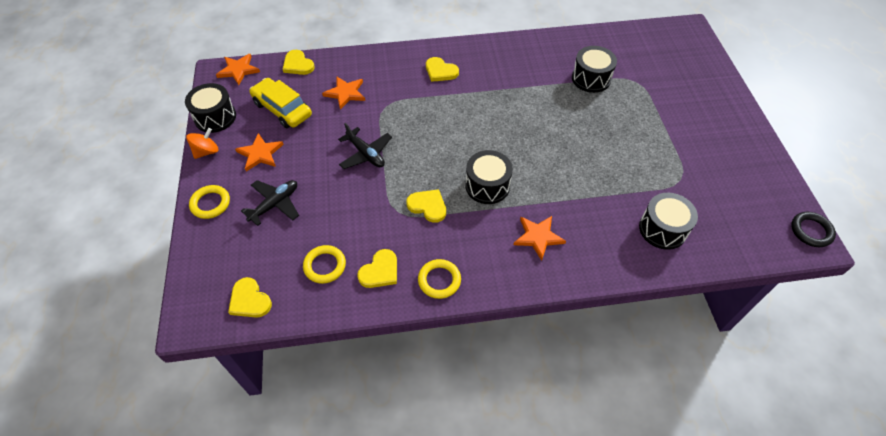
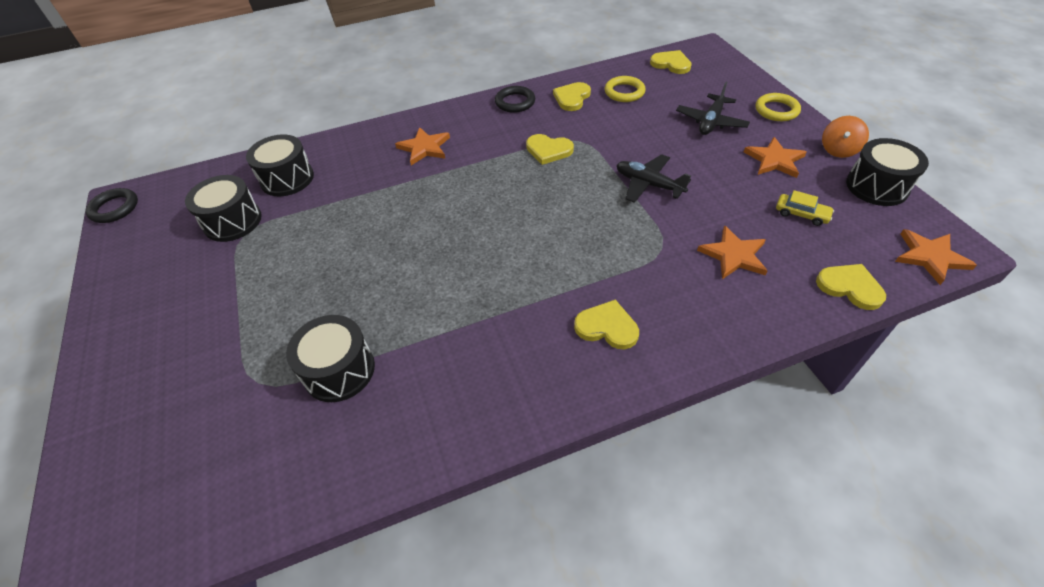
camera: 170 degrees right, 5 degrees down
yellow car [250,78,312,128] -> yellow car [776,190,834,226], size x0.51
yellow ring [418,259,461,299] -> black ring [495,86,535,113]
black drum [465,150,513,204] -> black drum moved to [185,175,262,242]

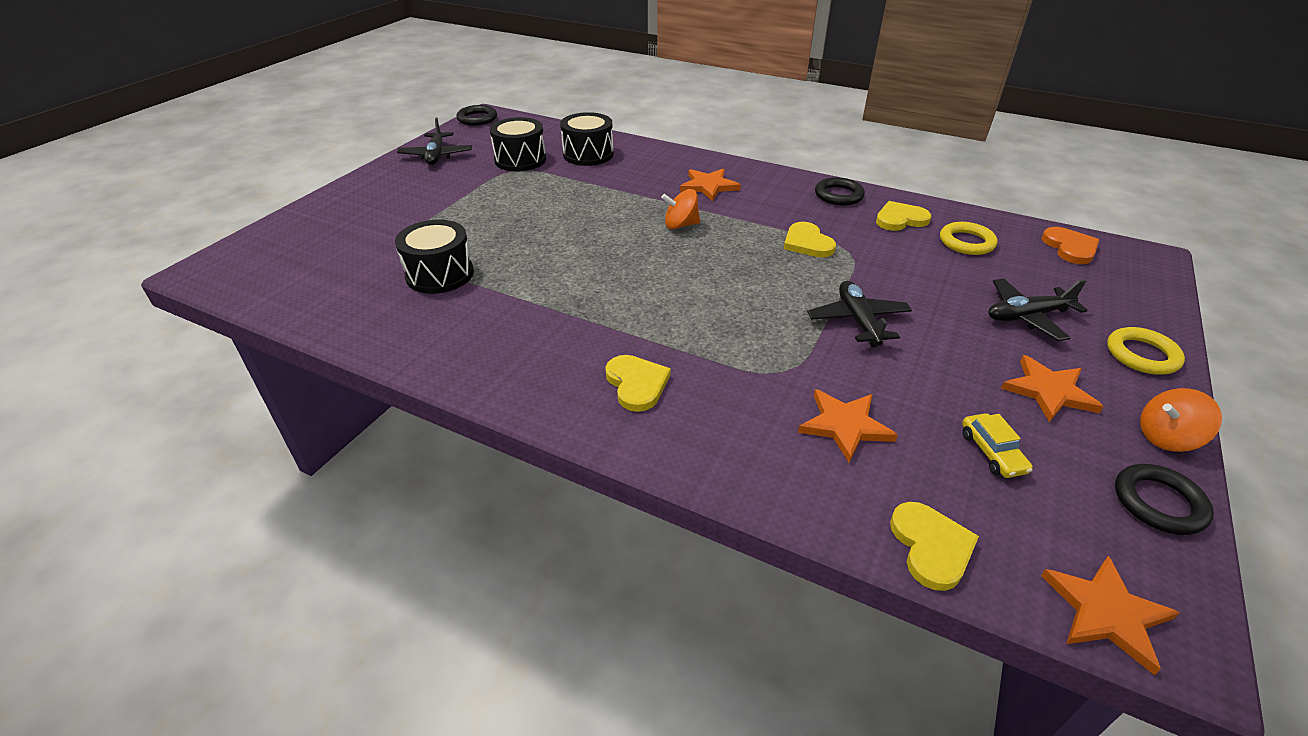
camera: 45 degrees right, 10 degrees down
yellow heart [650,50,692,74] -> orange heart [1042,227,1099,264]
black drum [846,138,929,206] -> black ring [1115,464,1214,535]
none -> black plane [397,117,472,165]
none -> orange spinning top [661,189,700,229]

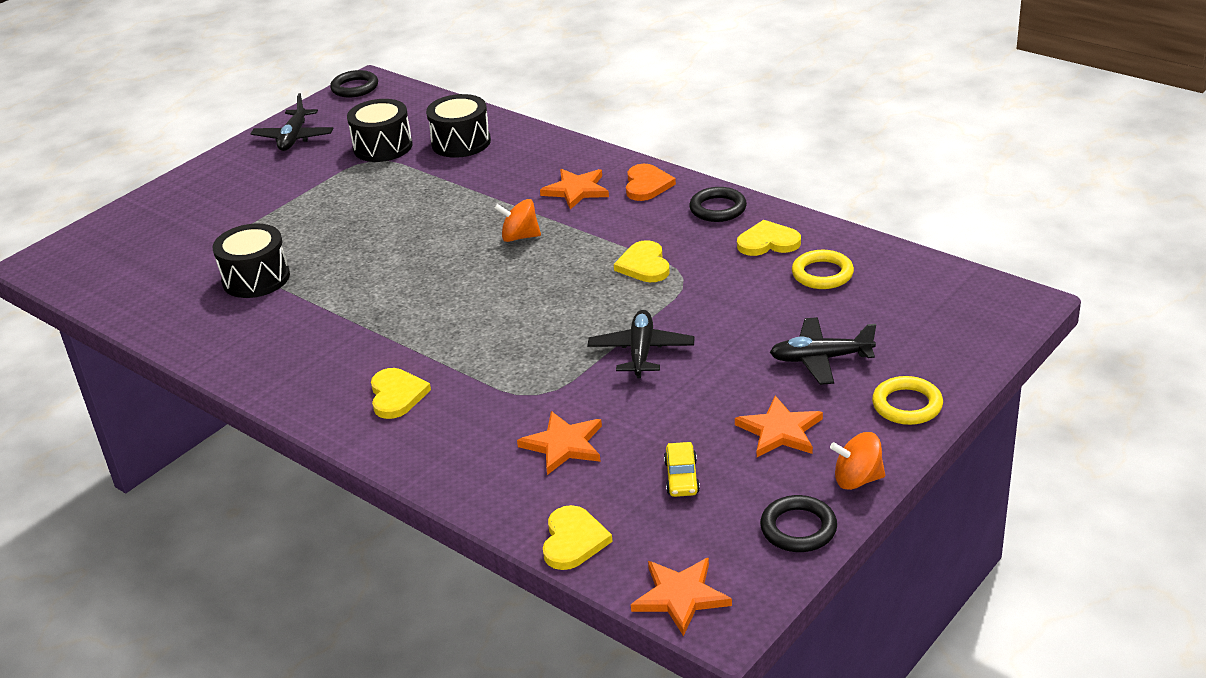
camera: 15 degrees right, 5 degrees down
orange heart [1042,227,1099,264] -> orange heart moved to [626,164,676,201]

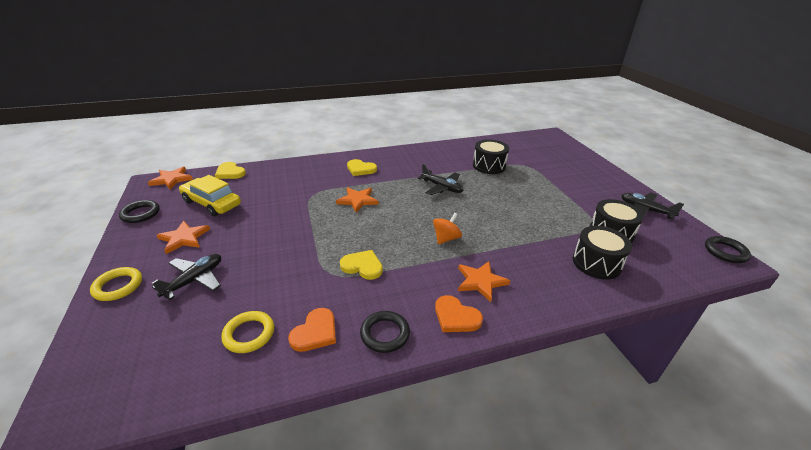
camera: 120 degrees right, 0 degrees up
orange star [517,411,602,475] -> orange star moved to [336,187,379,213]
black plane [587,310,695,378] -> black plane moved to [418,164,463,195]
yellow car [664,442,700,497] -> yellow car [179,175,241,216], size x1.96
yellow heart [737,220,801,256] -> orange heart [288,308,336,352]
orange spinning top [830,432,885,490] -> none

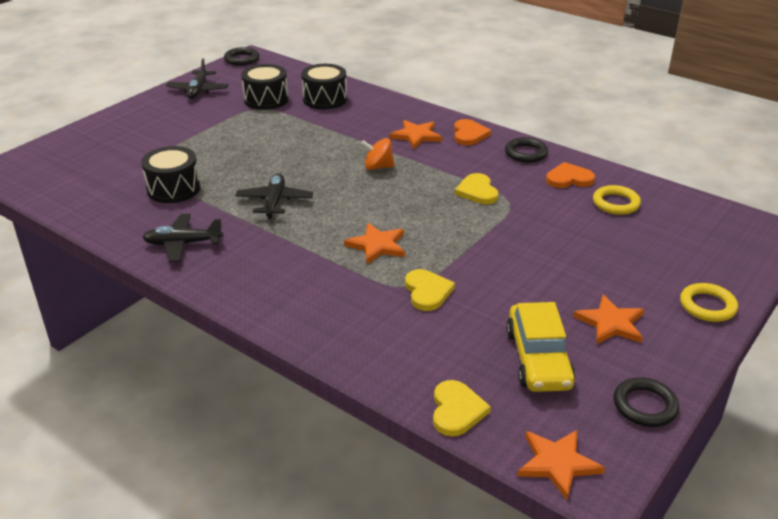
camera: 125 degrees left, 0 degrees up
black plane [152,254,221,300] -> black plane moved to [142,214,224,262]
yellow heart [347,159,377,176] -> yellow heart moved to [405,269,455,311]

